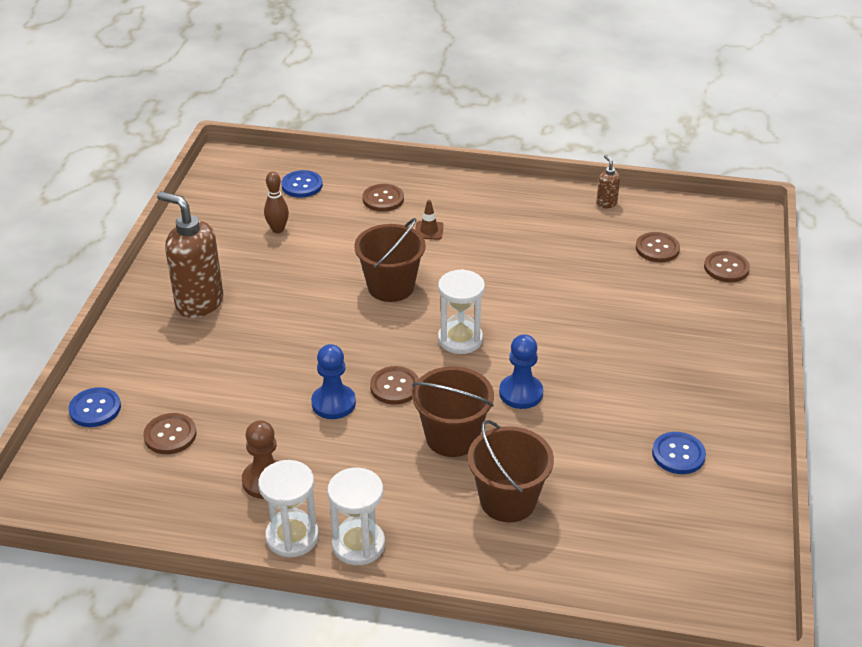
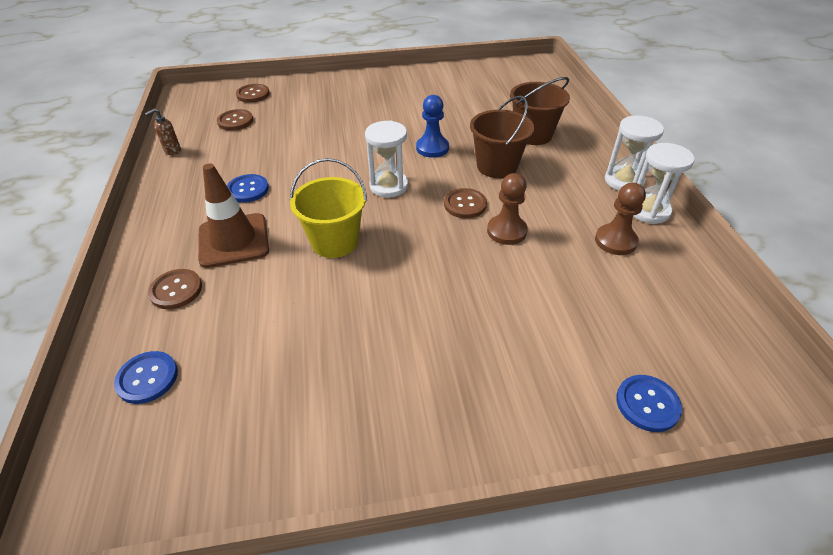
camera: 110 degrees left, 5 degrees up
brown button [144,413,197,454] -> none
brown soap dispenser [157,191,223,318] -> none
brown bowling pin [264,171,289,233] -> none
blue pawn [311,344,356,419] -> brown pawn [487,173,528,245]
brown bucket [354,218,426,302] -> yellow bucket [290,158,367,258]
brown traffic cone [415,200,444,240] -> brown traffic cone [198,163,269,268], size x2.26
blue button [652,432,706,474] -> blue button moved to [227,174,269,203]

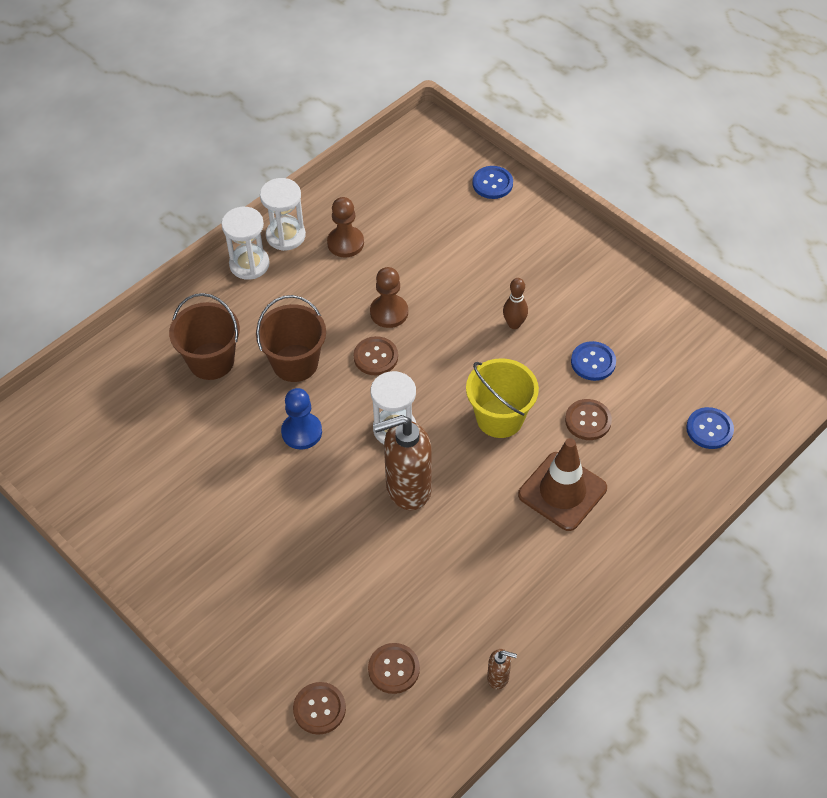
camera: 125 degrees left, 10 degrees up
brown button [148,269,202,309] -> brown button moved to [565,399,612,440]
blue button [227,174,269,203] -> blue button moved to [571,341,616,381]
none -> brown soap dispenser [373,415,432,510]
none -> brown bowling pin [503,278,528,329]

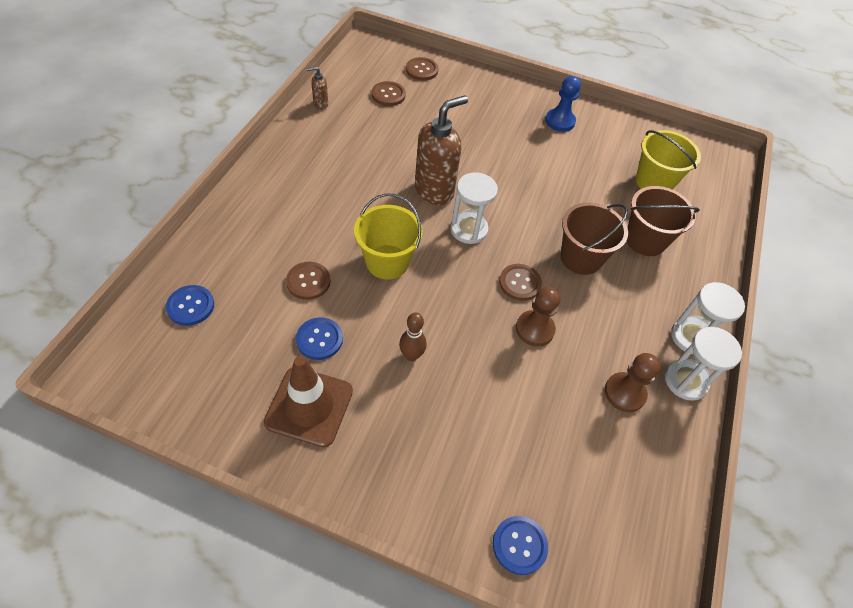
camera: 150 degrees right, 0 degrees up
blue pawn [281,388,322,450] -> blue pawn moved to [545,76,581,132]
brown traffic cone [518,438,607,531] -> brown traffic cone moved to [264,356,353,447]
none -> yellow bucket [636,130,701,190]

